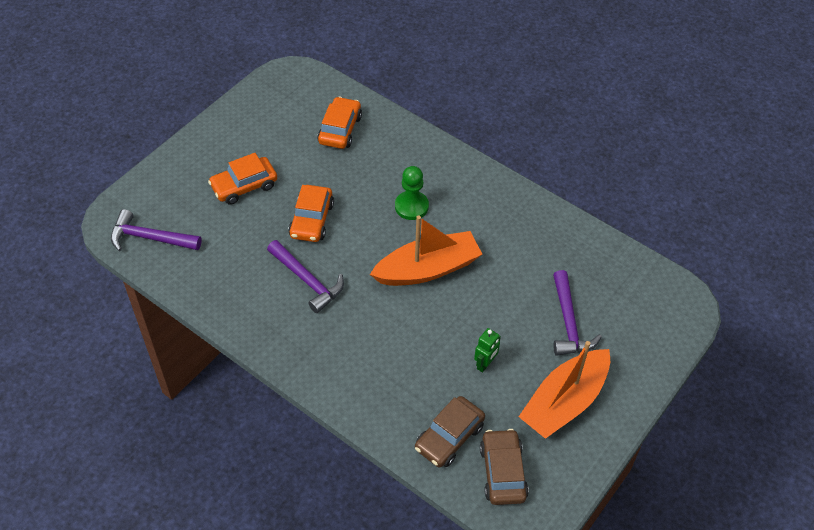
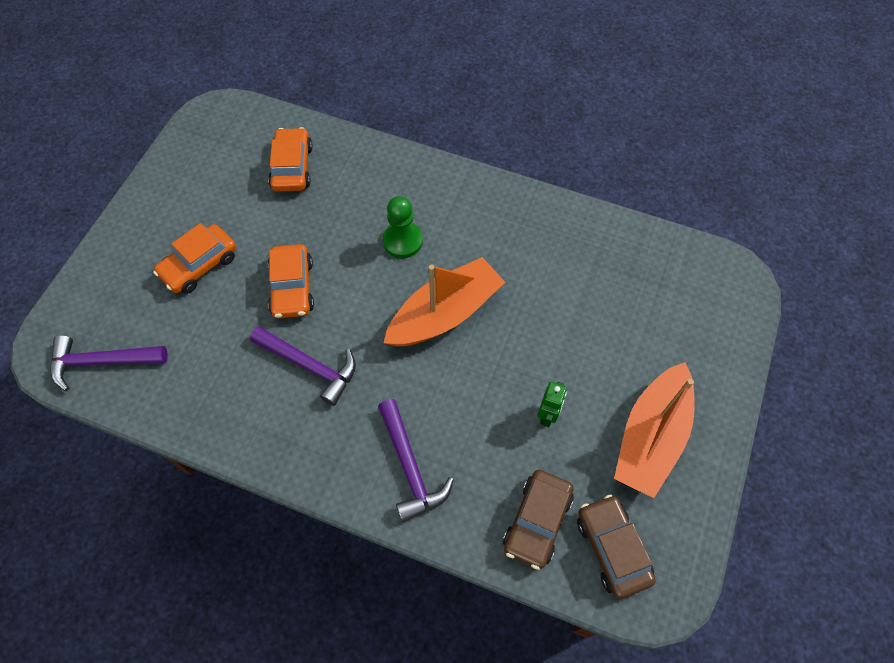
camera: 15 degrees left, 10 degrees up
purple hammer [553,270,602,356] -> purple hammer moved to [378,399,454,522]

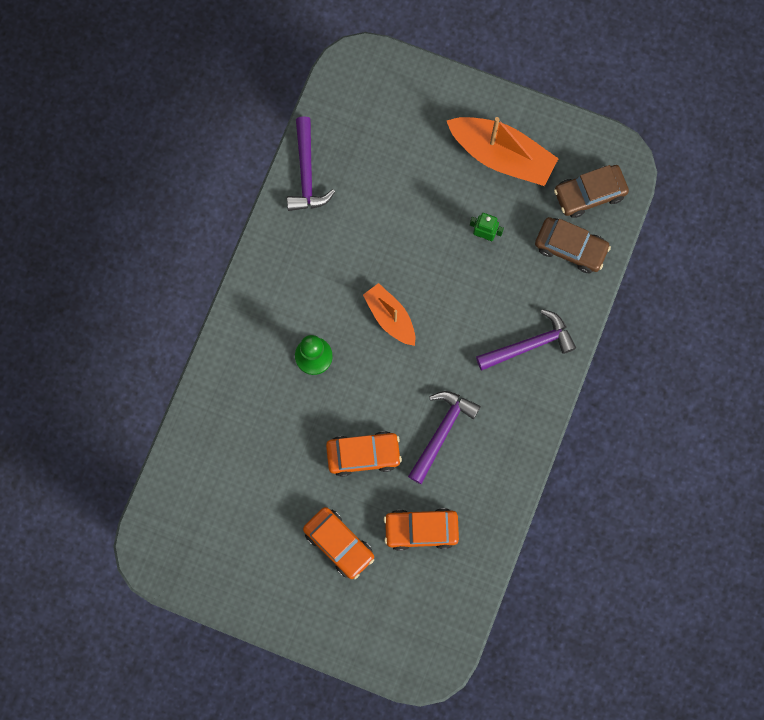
camera: 90 degrees left, 15 degrees up
purple hammer [50,335,168,391] -> purple hammer moved to [287,116,335,211]
orange car [268,127,313,192] -> orange car moved to [384,508,459,551]
orange boat [384,257,505,346] -> orange boat [363,283,415,346], size x0.61

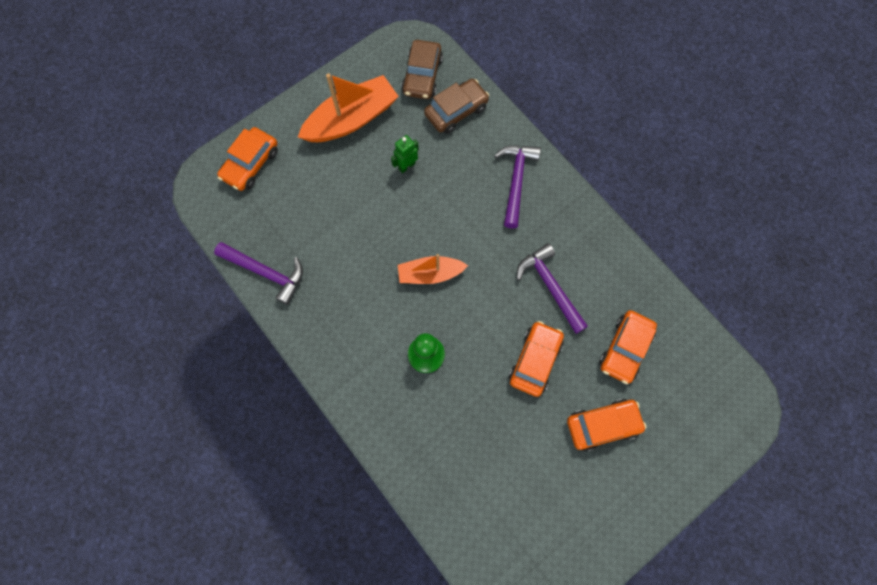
camera: 60 degrees left, 5 degrees down
none -> orange car [217,127,278,191]

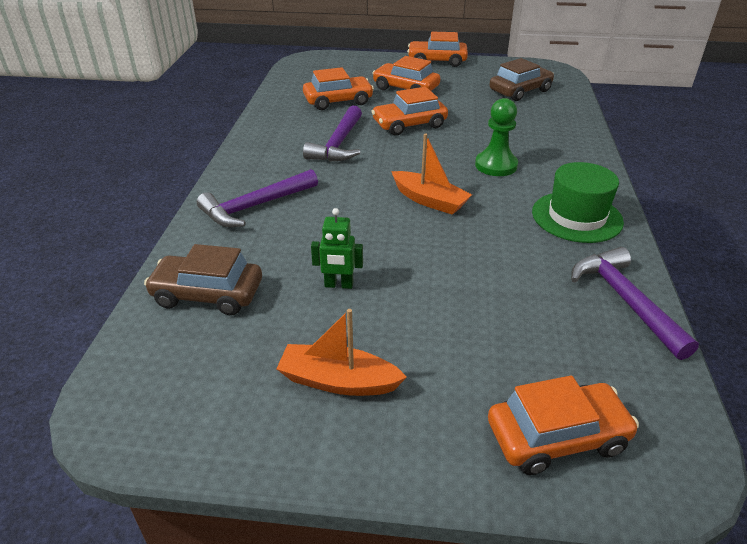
camera: 135 degrees left, 35 degrees down
orange boat [298,73,399,142] -> orange boat [276,309,407,396], size x0.61
brown car [401,40,443,99] -> brown car moved to [489,58,554,101]
none -> orange car [407,32,468,67]
none -> green hat [532,162,624,243]

